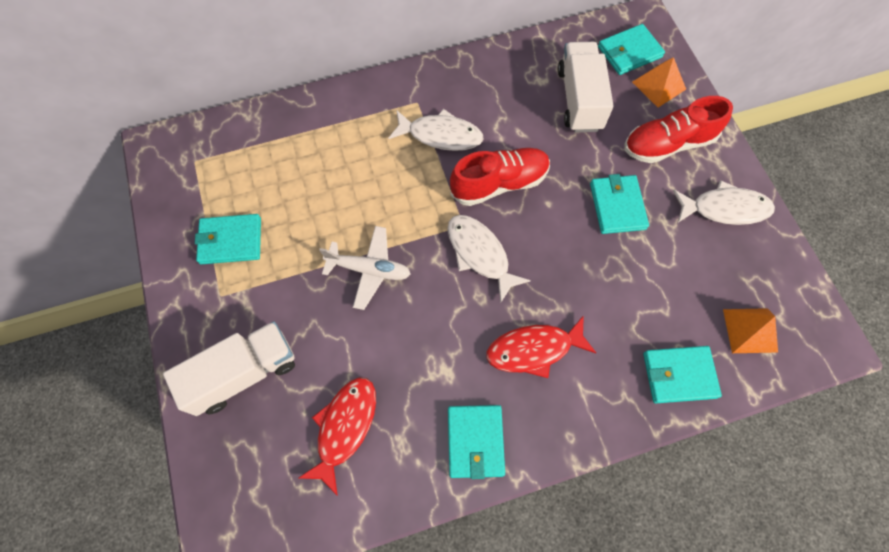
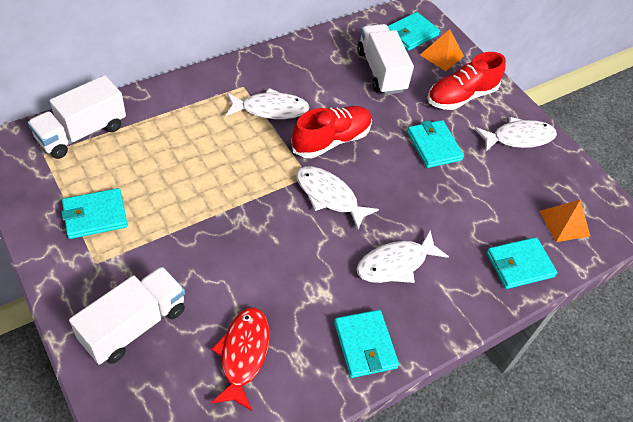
camera: 20 degrees left, 15 degrees down
white plane [319,226,411,310] -> none
red fish [486,315,596,378] -> white fish [356,230,449,283]
none -> white truck [28,75,126,159]

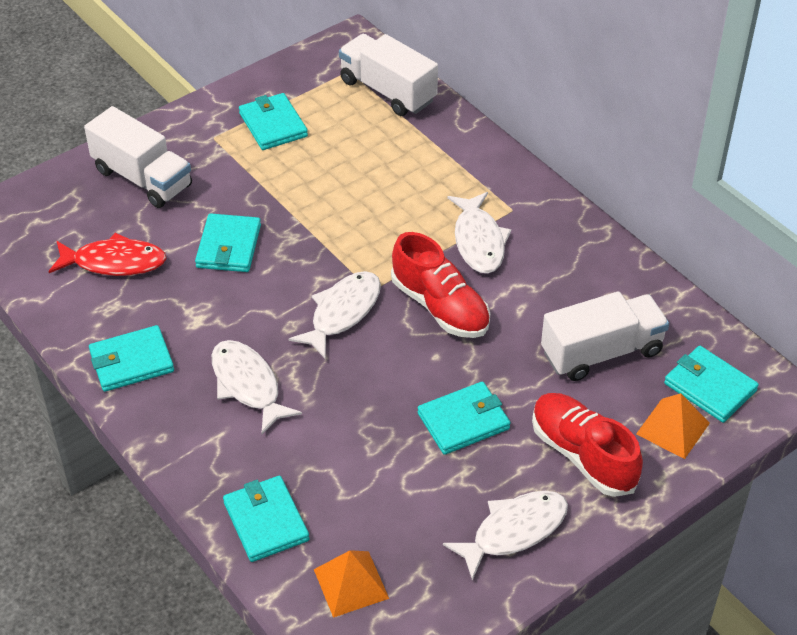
camera: 90 degrees right, 5 degrees down
white fish [475,117,557,152] -> white fish turned 105 degrees counterclockwise [443,491,568,581]
none -> turquoise wallet [195,213,261,272]

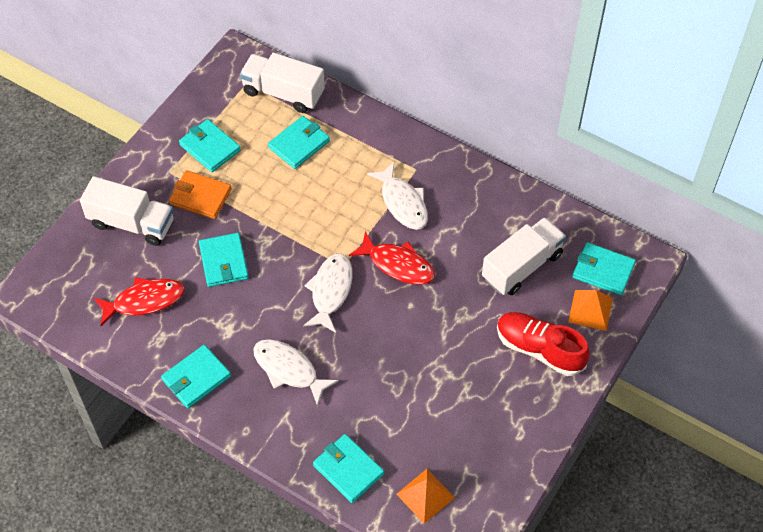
camera: 20 degrees left, 10 degrees up
red shoe [391,232,490,338] -> red fish [349,232,435,285]
turquoise wallet [418,382,511,455] -> turquoise wallet moved to [268,116,330,169]
white fish [443,491,568,581] -> none
none -> orange wallet [169,170,232,219]

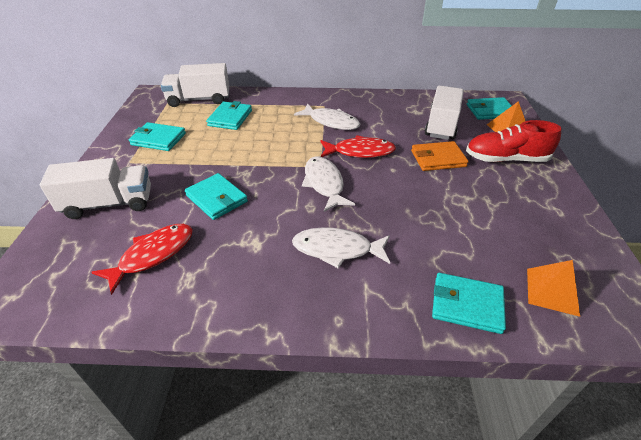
camera: 30 degrees left, 15 degrees down
turquoise wallet [161,345,231,408] -> none
orange wallet [169,170,232,219] -> orange wallet moved to [411,141,469,171]

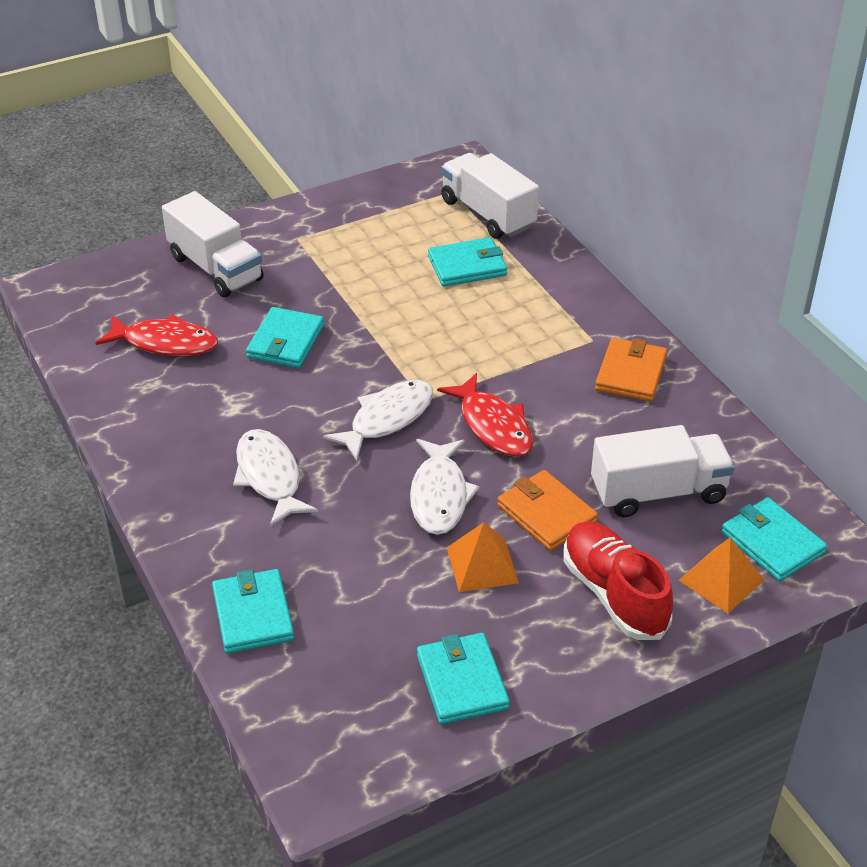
camera: 60 degrees right, 0 degrees up
turquoise wallet [129,122,186,151] -> turquoise wallet moved to [417,633,510,724]
white fish [294,104,360,130] -> white fish moved to [410,439,480,535]
orange pyramid [527,260,580,317] -> orange pyramid moved to [447,522,519,592]
none -> orange wallet [595,338,667,402]

